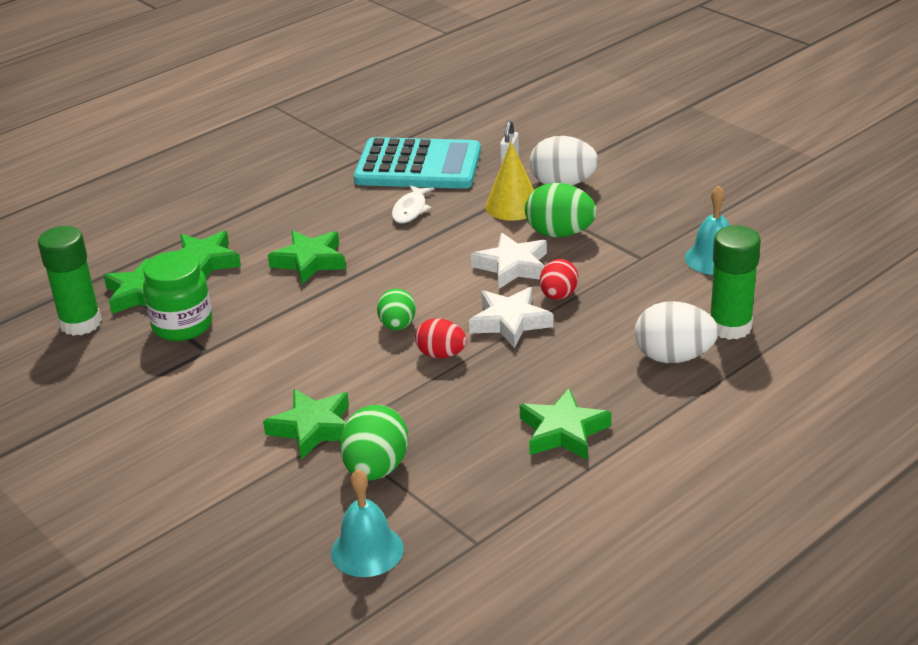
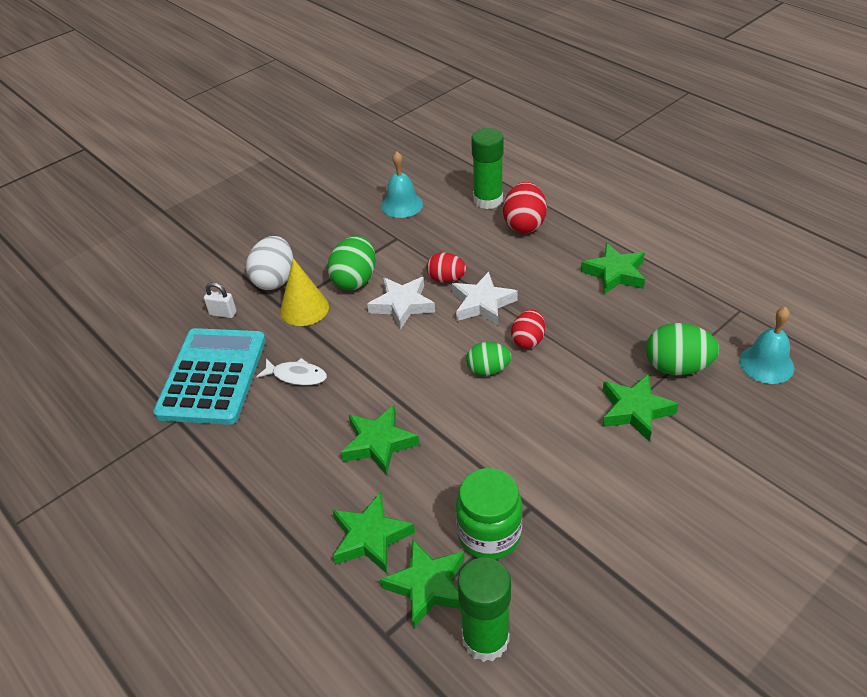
camera: 90 degrees left, 10 degrees up
white egg [634,301,719,363] -> red egg [503,182,547,233]

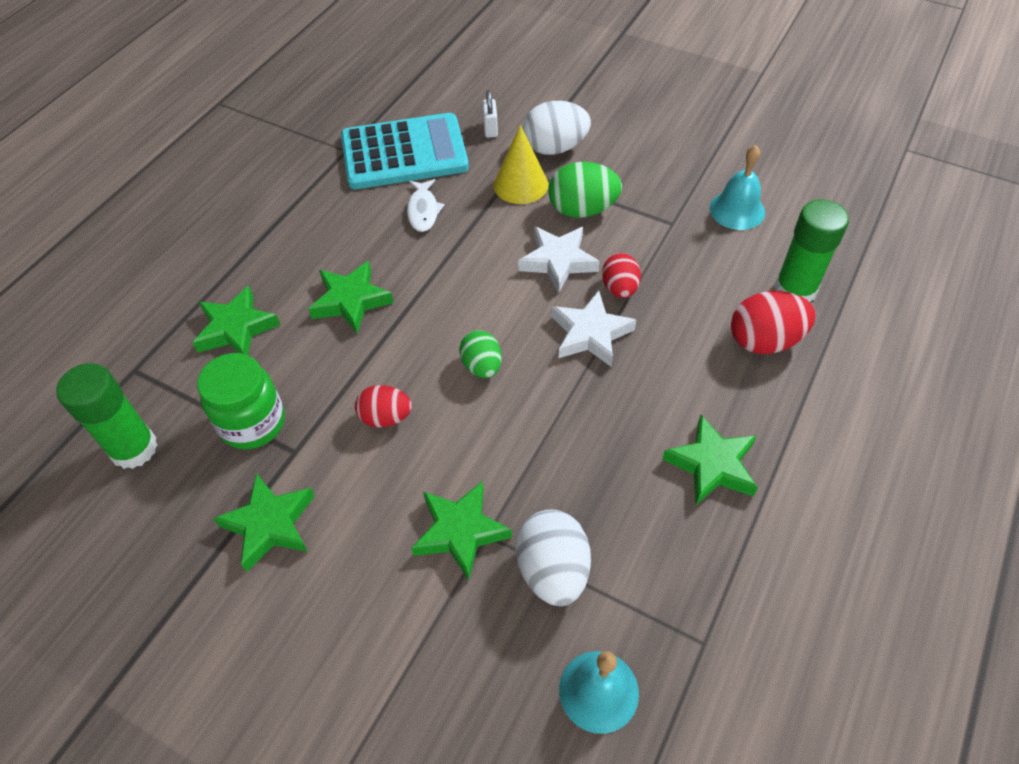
camera: 70 degrees right, 10 degrees up
green star [380,539,465,628] -> green star moved to [213,473,315,572]
red egg [511,310,545,349] -> red egg moved to [355,385,412,427]
green egg [646,323,719,375] -> white egg [516,509,591,606]

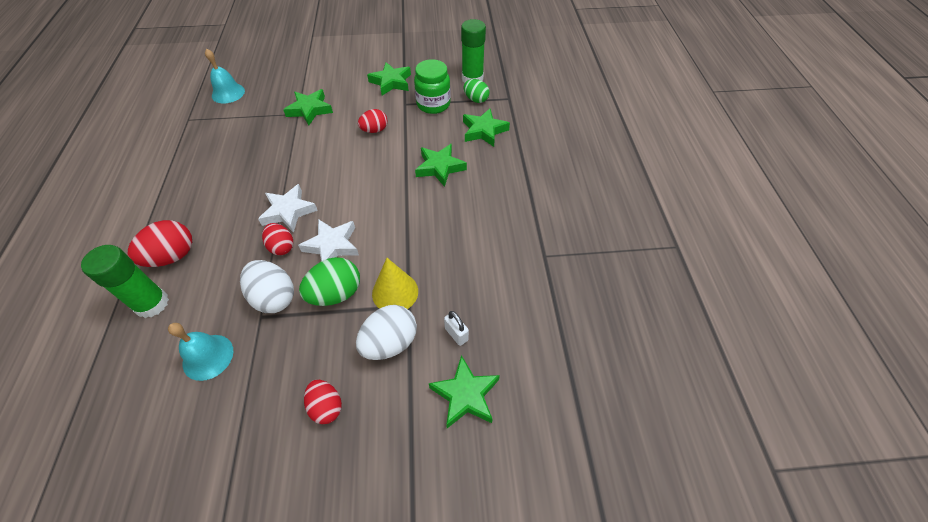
camera: 145 degrees right, 0 degrees up
turquoise calculator [341,113,469,189] -> none
white fish [407,179,444,232] -> none
green egg [459,330,502,378] -> green egg moved to [463,79,490,103]
white egg [516,509,591,606] -> white egg moved to [240,260,294,313]
green star [662,415,758,505] -> green star moved to [429,355,500,428]
none -> red egg [304,380,342,424]

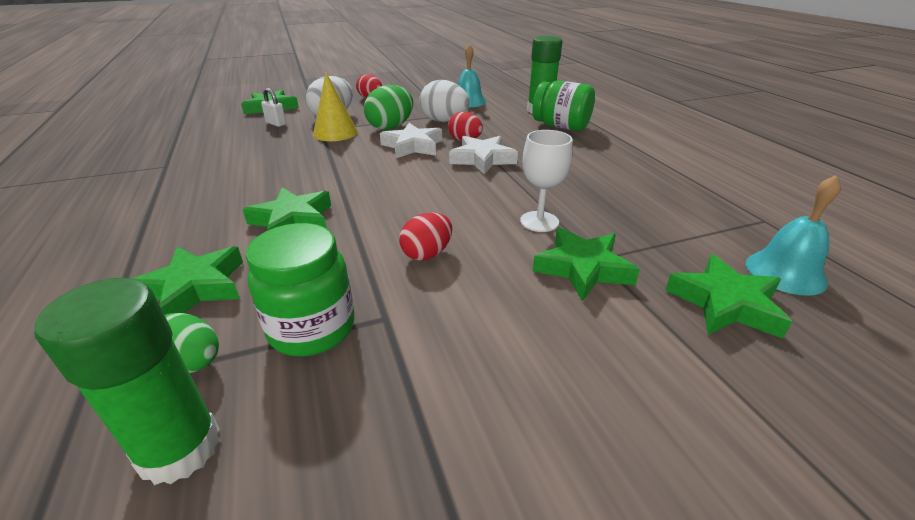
camera: 165 degrees right, 20 degrees down
red egg [128,220,192,267] -> green jar [532,81,595,131]
green star [367,62,411,95] -> green star moved to [665,254,792,339]
none -> white goblet [520,130,573,232]

